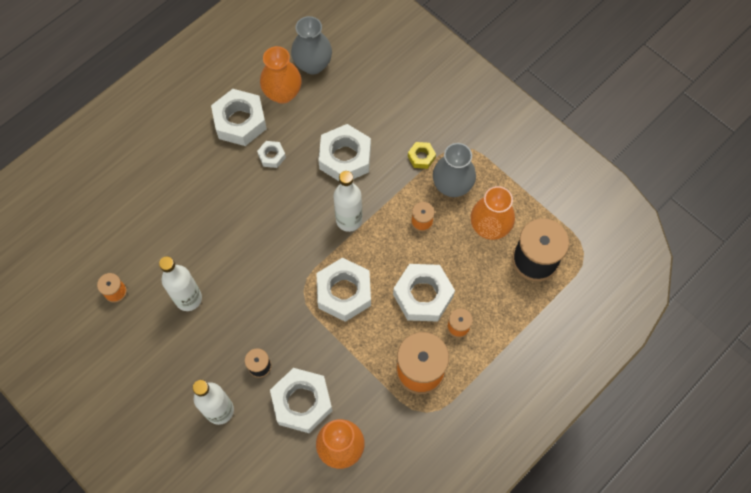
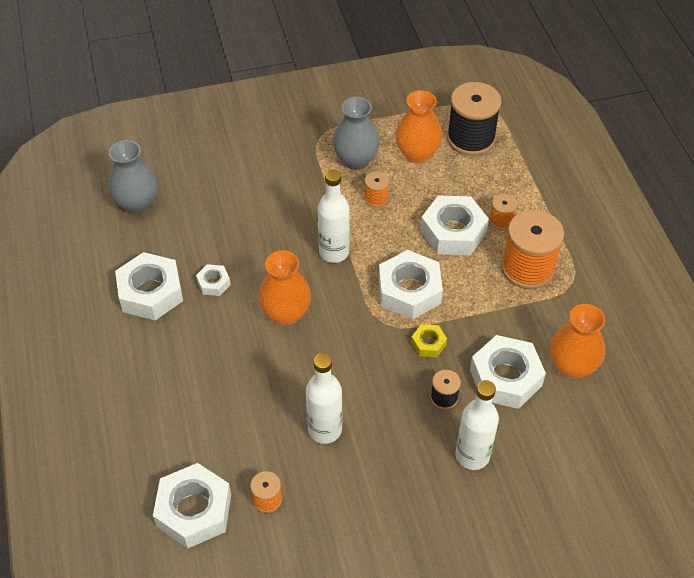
camera: 60 degrees left, 15 degrees down
orange vase [260,46,302,104] -> orange vase moved to [258,250,311,325]
white nut [318,124,371,182] -> white nut moved to [153,463,231,548]
yellow nut [408,142,436,169] -> yellow nut moved to [411,324,447,357]

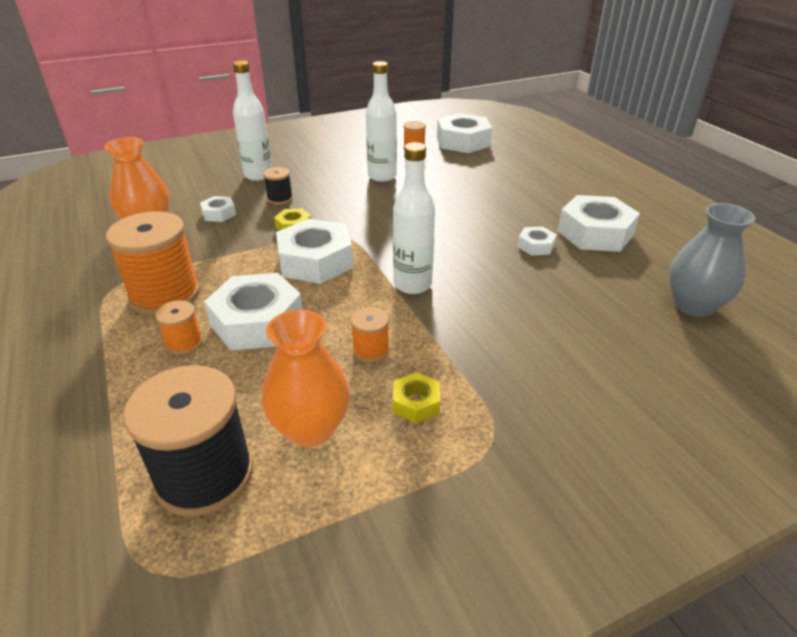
camera: 170 degrees right, 15 degrees down
orange vase [258,250,311,325] -> none
grey vase [333,97,380,170] -> yellow nut [393,372,440,423]
white nut [470,335,546,409] -> white nut [200,196,236,222], size x0.49

